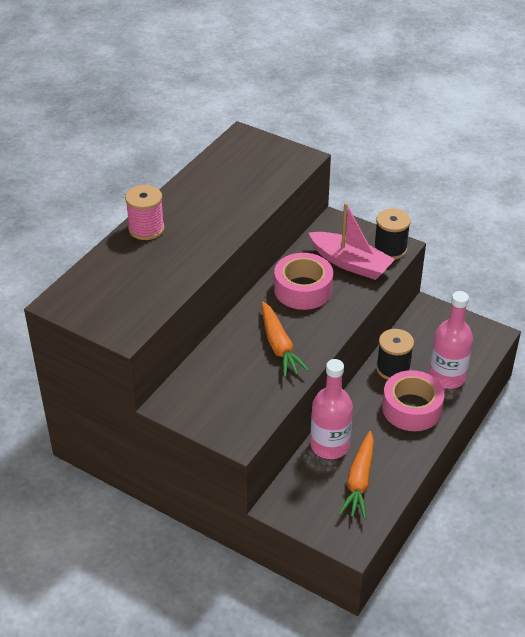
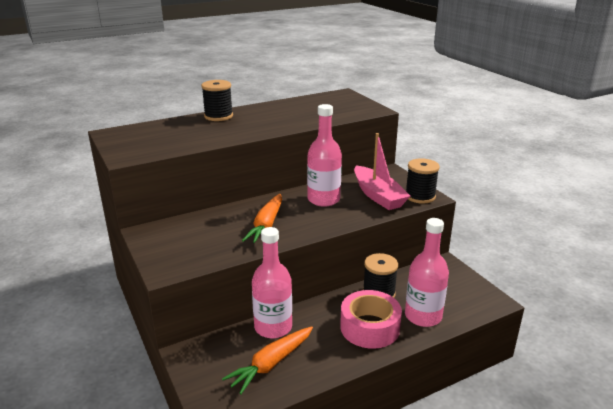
camera: 30 degrees right, 15 degrees down
pink spool [125,185,165,240] -> black spool [201,80,233,121]
pink tape [274,253,333,310] -> pink bottle [307,104,342,207]

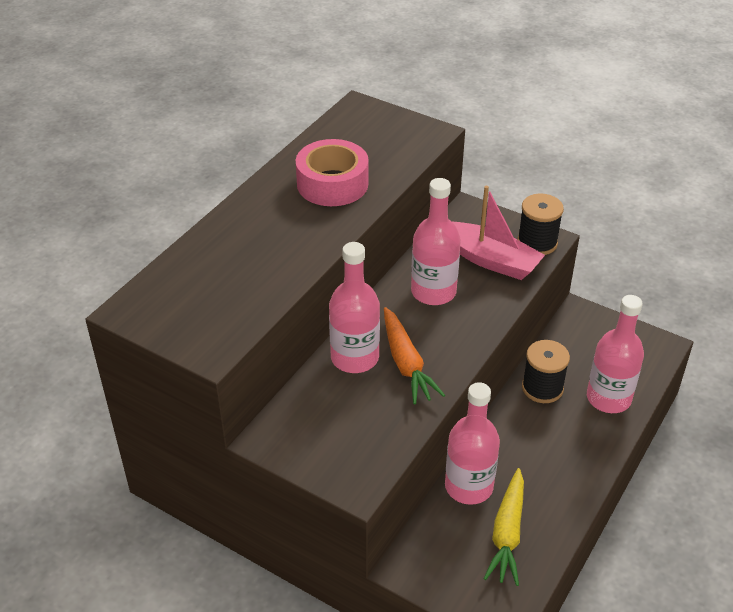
camera: 30 degrees left, 15 degrees up
black spool [201,80,233,121] -> none
orange carrot [222,326,313,394] -> yellow carrot [483,468,524,586]
pink tape [340,290,402,349] -> pink tape moved to [296,139,369,206]
none -> pink bottle [329,242,380,373]

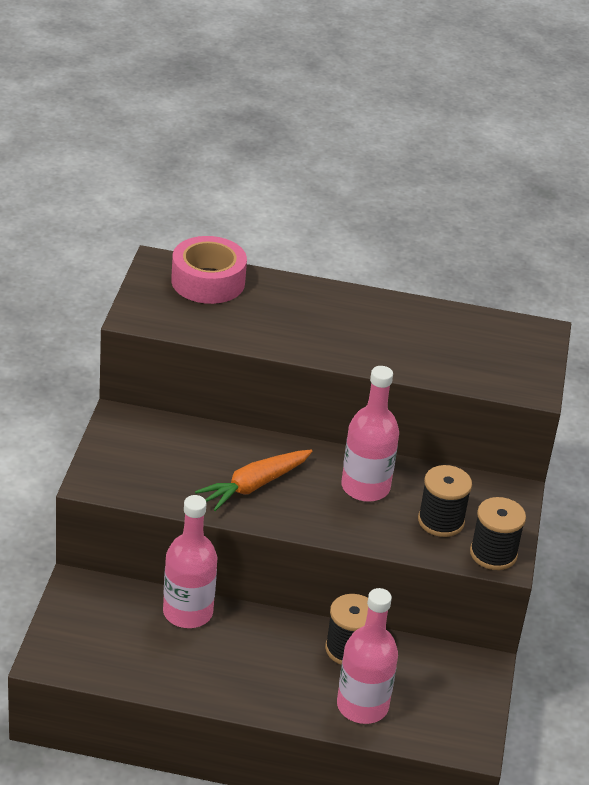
camera: 65 degrees right, 5 degrees down
pink tape [296,139,369,206] -> pink tape moved to [171,236,247,304]
pink bottle [329,242,380,373] -> none
pink boat [453,186,545,280] -> black spool [418,465,472,537]
yellow carrot [483,468,524,586] -> none

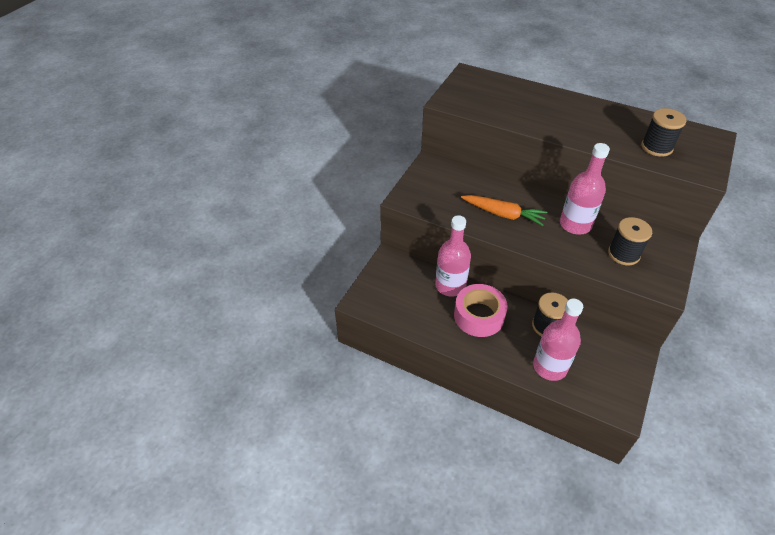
camera: 20 degrees right, 10 degrees up
pink tape [171,236,247,304] -> pink tape moved to [454,284,508,337]
orange carrot [195,450,313,511] -> orange carrot turned 135 degrees counterclockwise [461,195,547,226]
black spool [470,497,526,570] -> black spool moved to [641,108,686,157]

